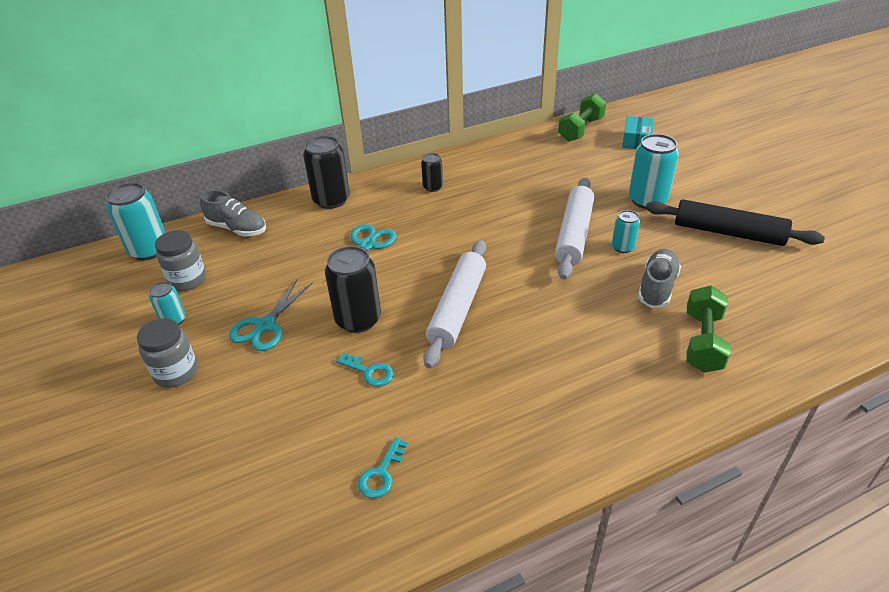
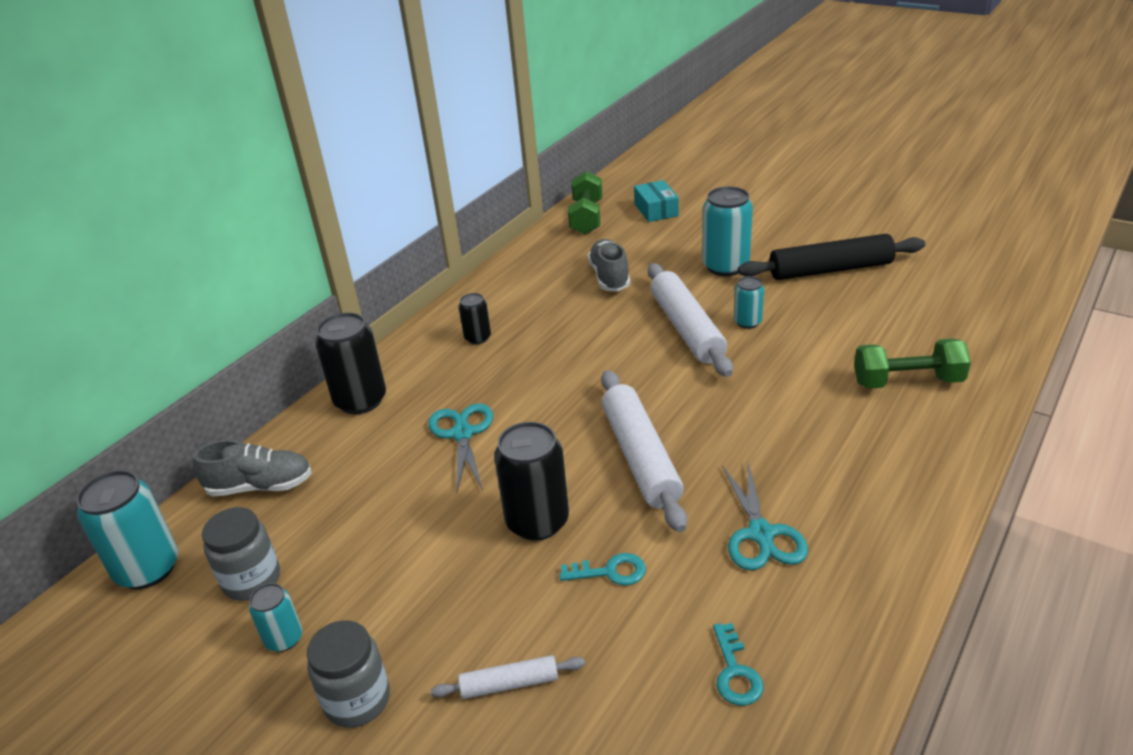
camera: 30 degrees left, 5 degrees down
turquoise scissors [229,279,313,351] -> turquoise scissors moved to [722,463,808,570]
grey shoe [638,249,681,308] -> grey shoe moved to [588,239,630,292]
green dumbbell [686,286,731,373] -> green dumbbell turned 75 degrees counterclockwise [854,339,971,389]
none -> white rolling pin [431,655,585,699]

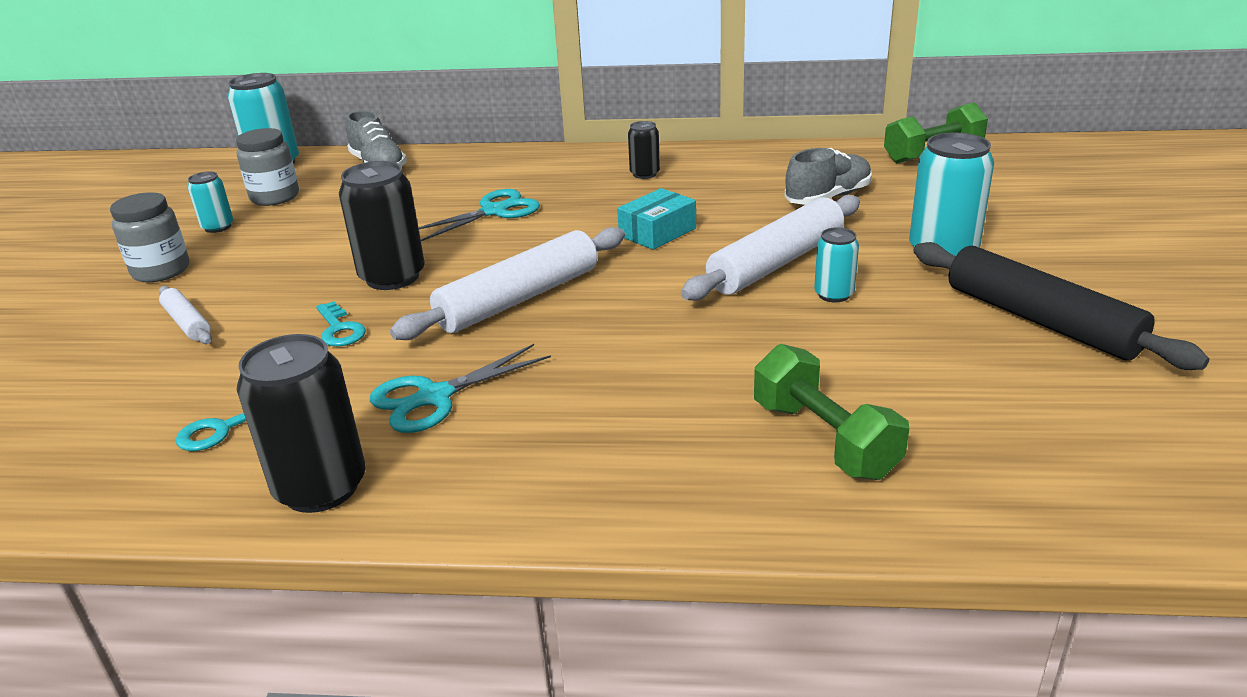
camera: 60 degrees right, 5 degrees down
black can [315,312,386,414] -> black can moved to [237,334,366,513]
turquoise box [634,180,679,222] -> turquoise box moved to [617,188,696,250]

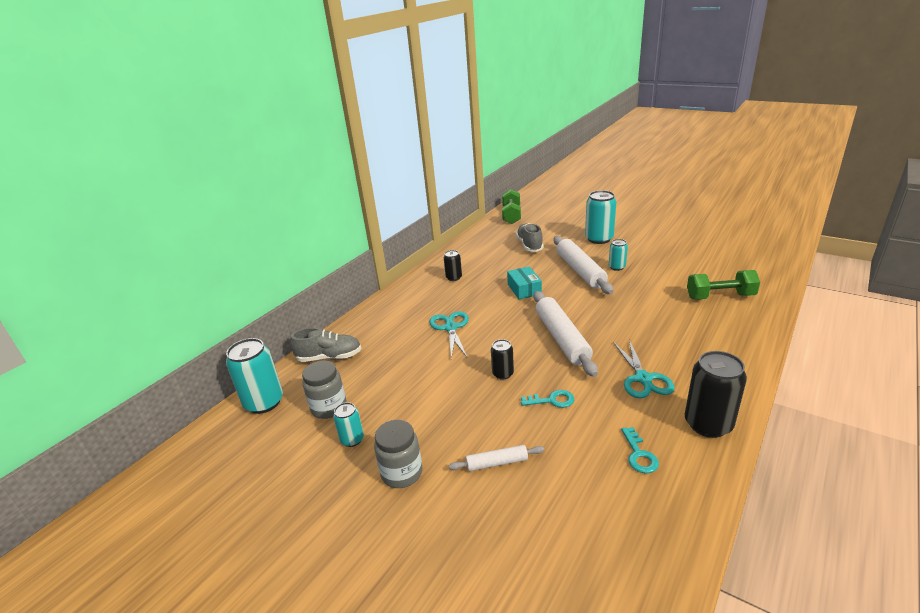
camera: 60 degrees left, 0 degrees up
black can [339,161,425,290] -> black can [491,339,514,380], size x0.55
black rolling pin [914,242,1209,370] -> none

